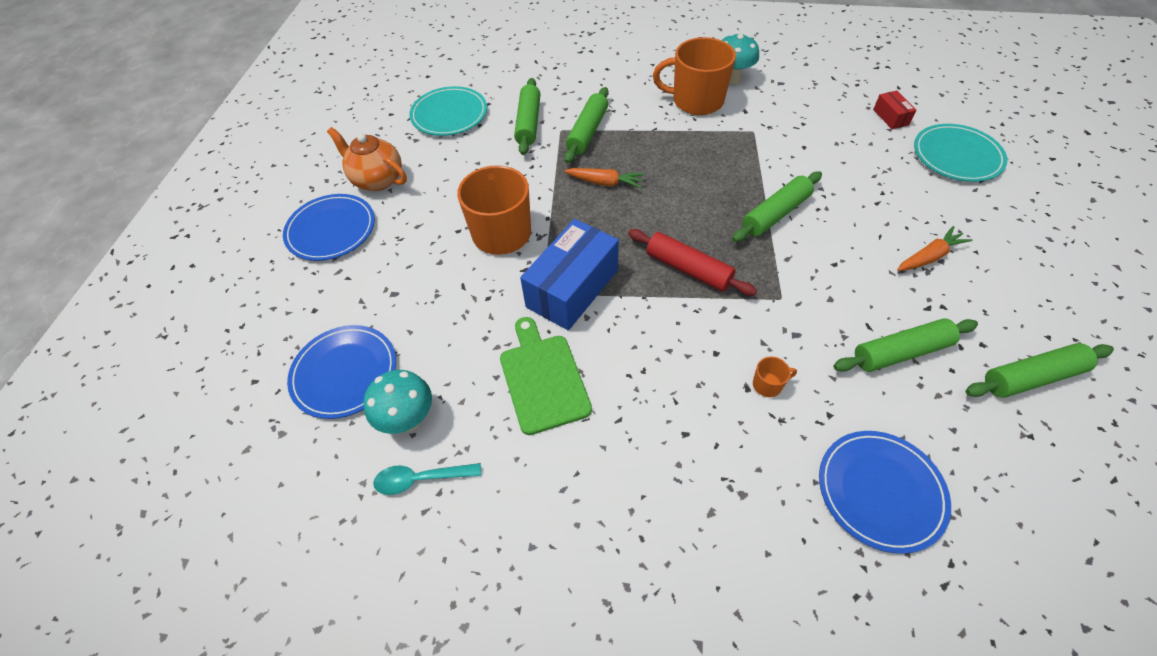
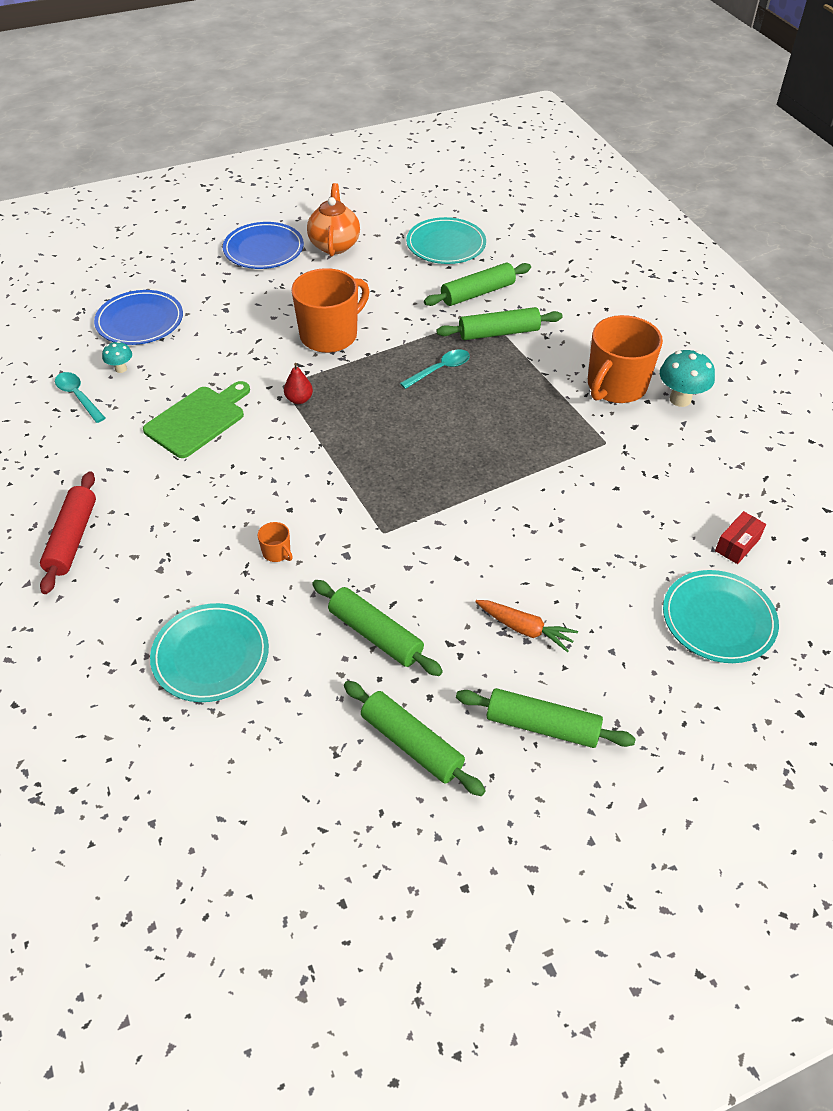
camera: 55 degrees right, 5 degrees down
turquoise mushroom [363,370,432,434] -> turquoise mushroom [102,341,132,373], size x0.56
blue box [520,219,619,330] -> red pear [284,363,313,404]
orange carrot [564,168,645,188] -> turquoise spoon [400,349,470,389]
red rolling pin [628,229,757,296] -> red rolling pin moved to [40,471,96,594]
orange mug [653,37,736,115] -> orange mug turned 120 degrees counterclockwise [588,315,663,403]
green rolling pin [732,171,822,242] -> green rolling pin moved to [456,688,636,748]
blue plate [819,431,951,554] -> turquoise plate [150,603,269,702]

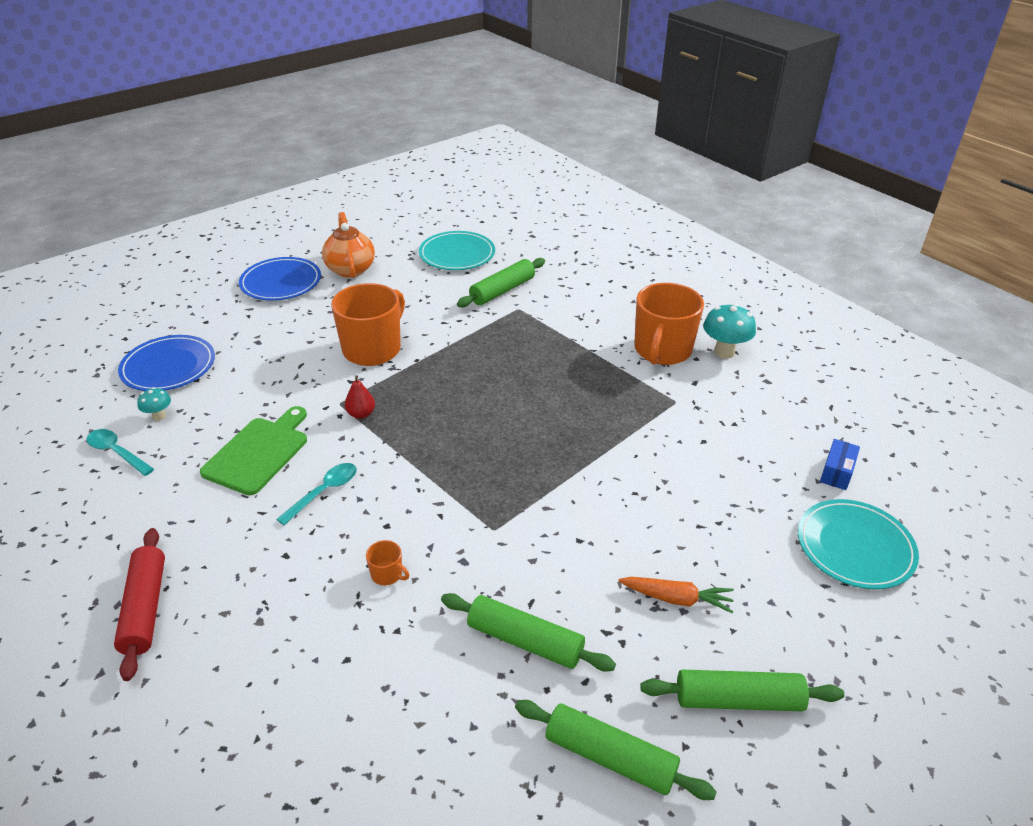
camera: 15 degrees left, 10 degrees down
turquoise plate [150,603,269,702] -> none
turquoise spoon [400,349,470,389] -> turquoise spoon moved to [276,463,357,525]
green rolling pin [436,307,563,340] -> none
red box [715,511,766,564] -> blue box [820,439,860,490]

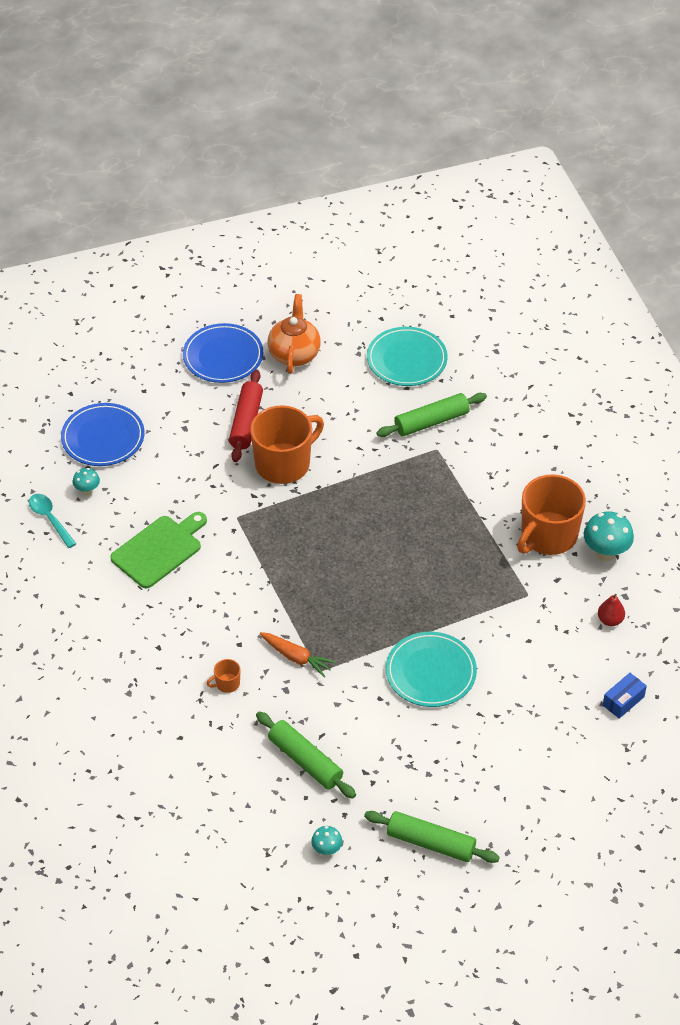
camera: 20 degrees right, 10 degrees up
red rolling pin [114,528,165,681] -> red rolling pin moved to [229,370,263,462]
turquoise spoon [276,463,357,525] -> none
red pear [345,376,375,419] -> red pear moved to [598,594,625,626]
orange mug [366,540,409,585] -> orange mug turned 105 degrees clockwise [207,659,241,693]
green rolling pin [515,700,717,800] -> turquoise mushroom [311,826,342,856]
orange carrot [619,577,734,613] -> orange carrot moved to [260,632,336,678]
turquoise plate [798,499,919,589] -> turquoise plate moved to [386,632,477,707]

